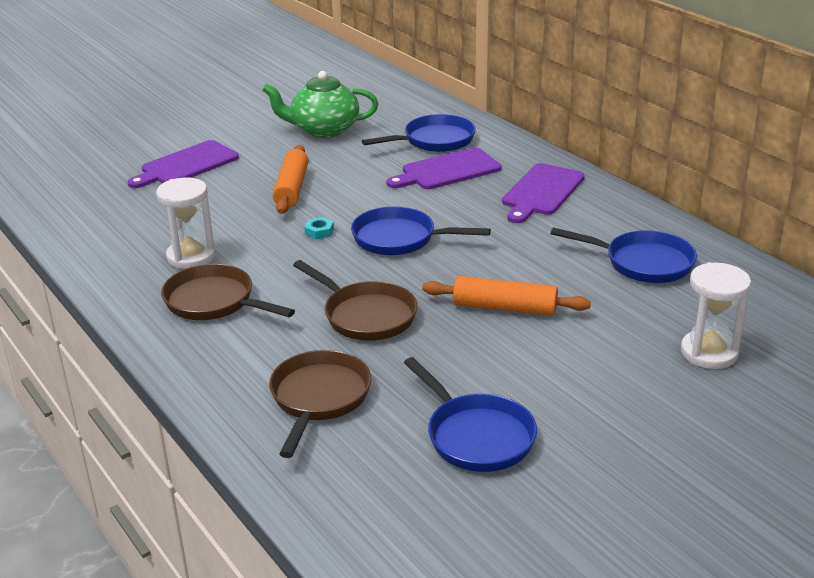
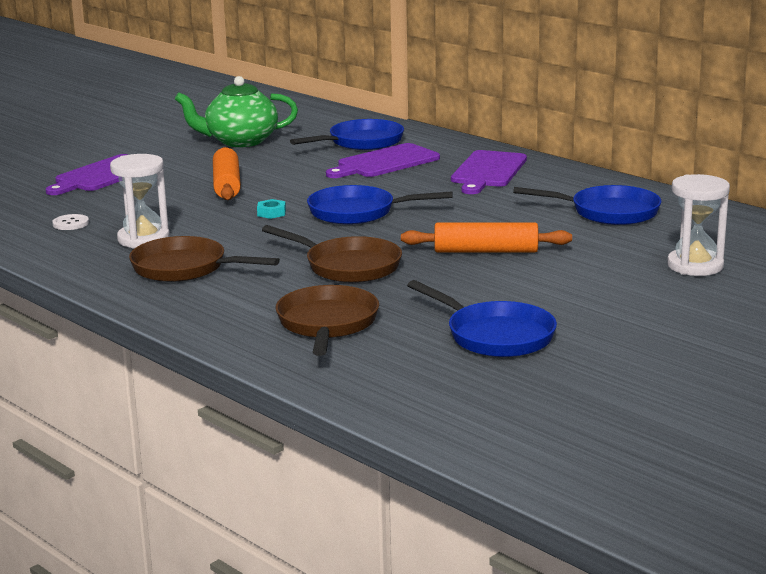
camera: 10 degrees left, 10 degrees down
none -> white button [52,214,89,230]

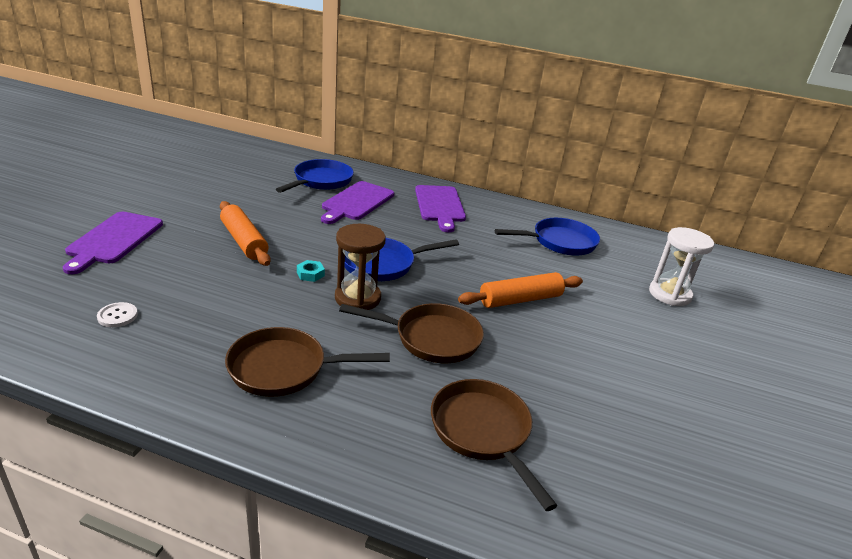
camera: 30 degrees left, 10 degrees up
white hourglass [110,154,170,248] -> none
green teapot [175,76,298,147] -> none
blue pan [407,280,557,357] -> none
none -> brown hourglass [335,224,386,310]

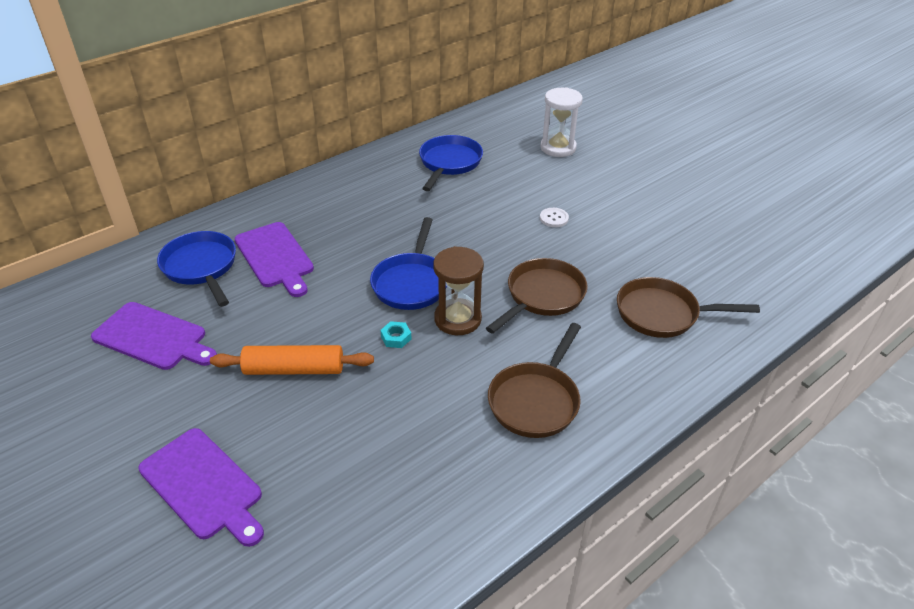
camera: 55 degrees left, 10 degrees up
white button [97,302,138,327] -> white button moved to [540,208,569,227]
purple cutting board [415,185,466,232] -> purple cutting board moved to [91,302,217,370]
orange rolling pin [458,272,583,308] -> none

